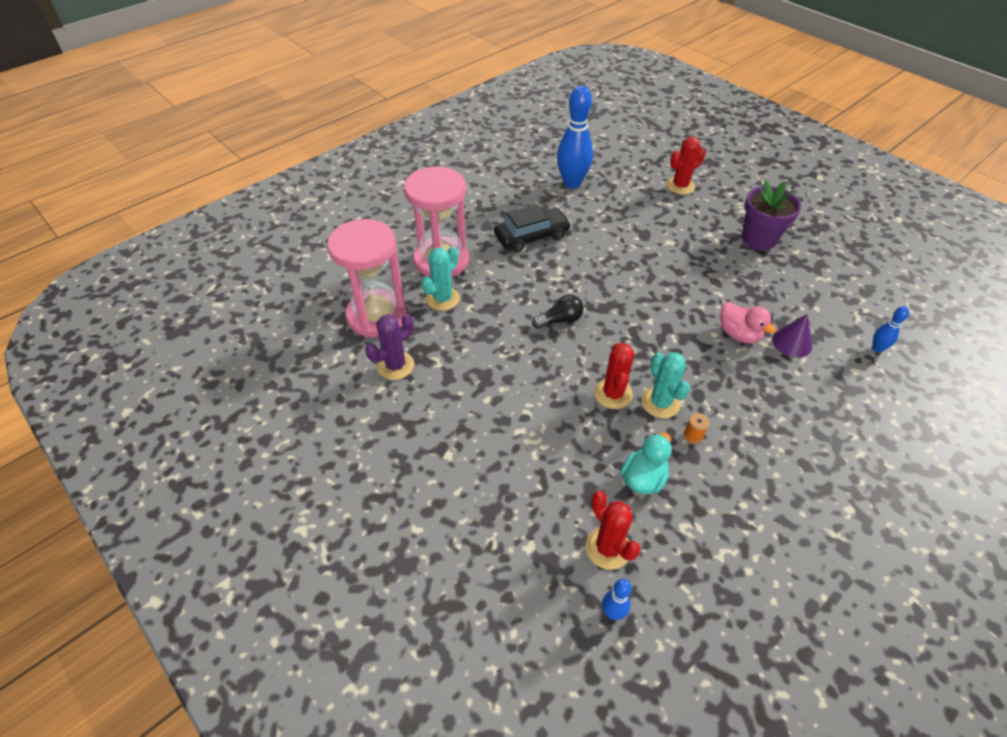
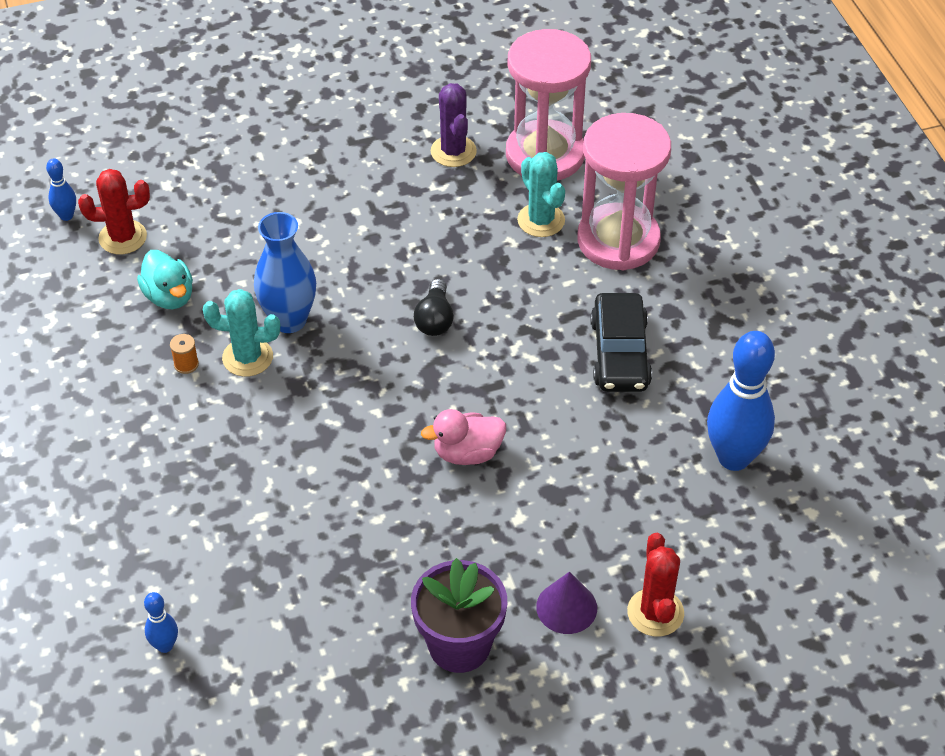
camera: 115 degrees right, 0 degrees up
red cactus [594,343,634,409] -> blue vase [254,212,316,333]
pink duck [721,302,776,343] -> pink duck moved to [421,409,506,465]
purple cone [772,314,812,357] -> purple cone moved to [536,572,597,634]

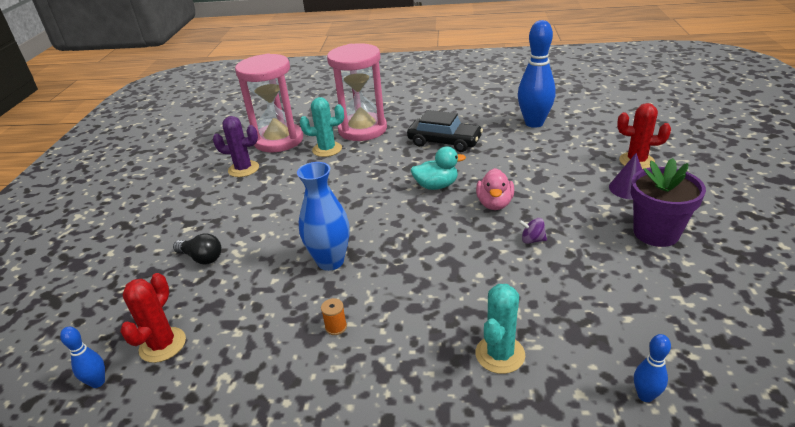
camera: 65 degrees left, 15 degrees down
turquoise duck [137,250,193,309] -> turquoise duck moved to [411,147,466,190]
turquoise cactus [203,289,280,377] -> turquoise cactus moved to [475,284,525,374]
black light bulb [414,279,454,336] -> black light bulb moved to [173,233,221,264]
none -> purple spinning top [519,218,547,244]

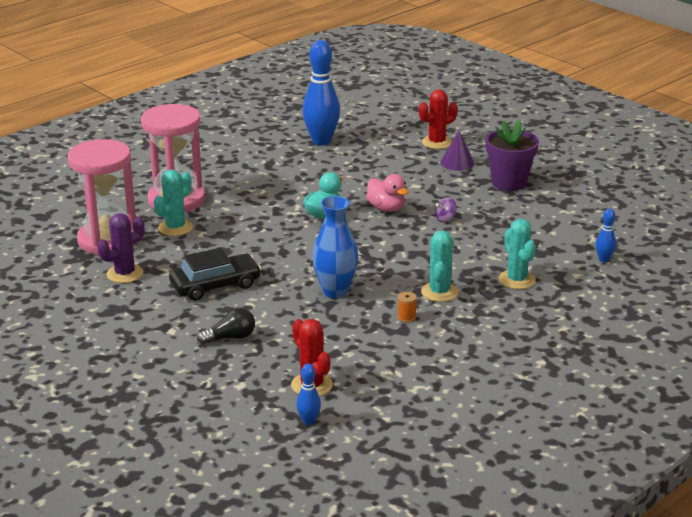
camera: 50 degrees left, 5 degrees down
black car [407,110,483,152] -> black car moved to [169,248,261,301]
none -> turquoise cactus [421,230,459,302]

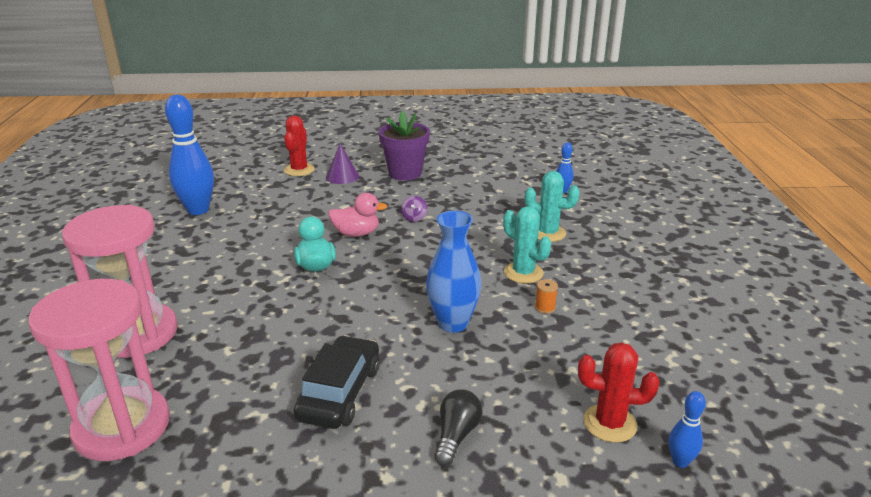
camera: 50 degrees left, 0 degrees up
purple cactus [97,213,144,283] -> none
turquoise cactus [154,170,193,236] -> none

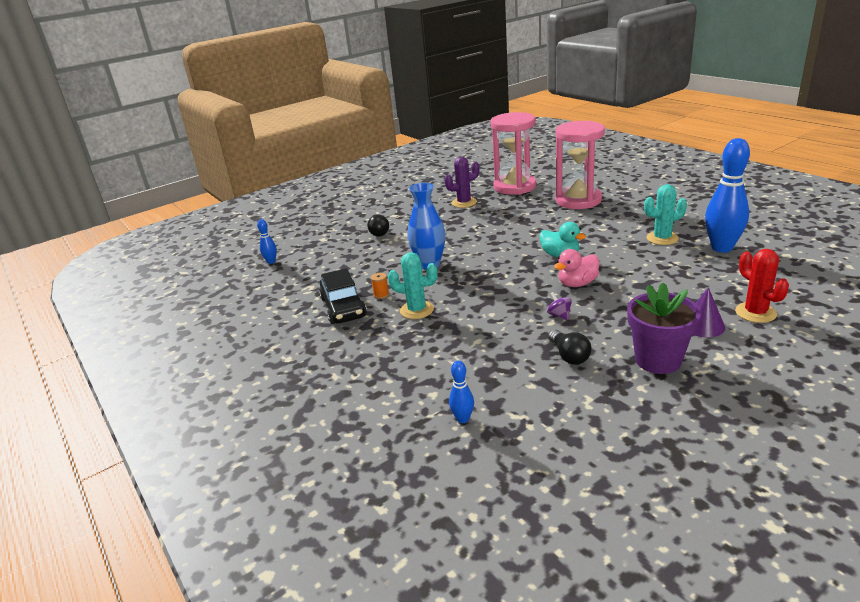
camera: 150 degrees right, 0 degrees up
black car [293,335,380,429] -> black car moved to [319,268,367,324]
turquoise cactus [525,171,580,242] -> turquoise cactus moved to [644,184,687,245]
red cactus [578,342,660,443] -> none
none -> purple cactus [444,157,480,208]
none -> black light bulb [548,330,591,365]

